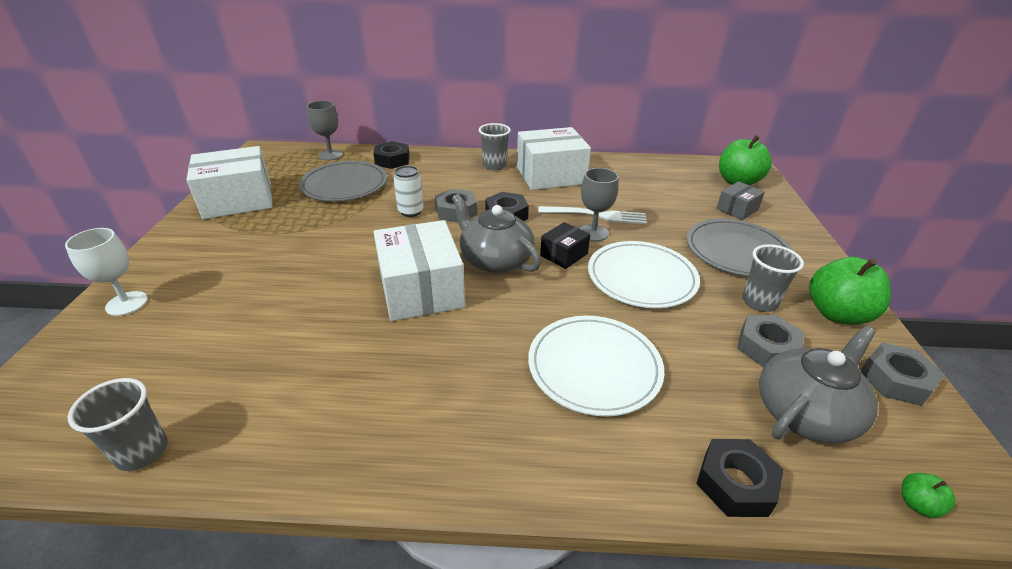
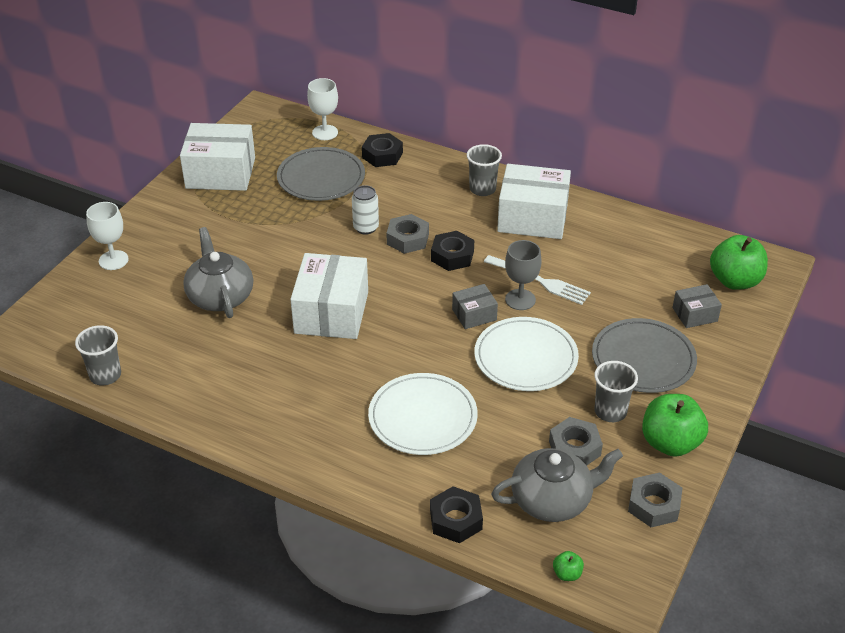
camera: 25 degrees right, 5 degrees up
grey goblet [307,101,343,161] -> white goblet [307,78,338,140]
grey teapot [452,194,541,273] -> grey teapot moved to [183,227,253,318]
black box [540,222,590,269] -> grey box [452,284,498,329]

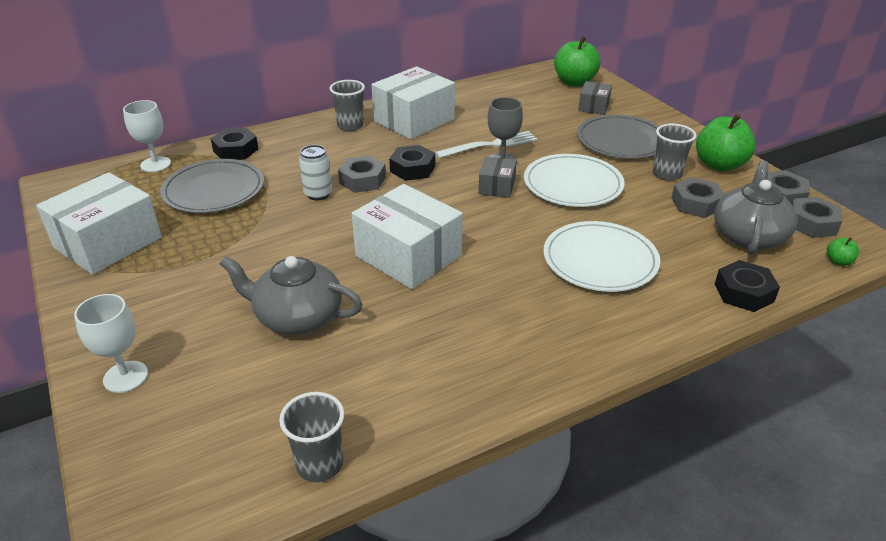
camera: 55 degrees left, 5 degrees down
none -> grey nut [792,197,842,238]

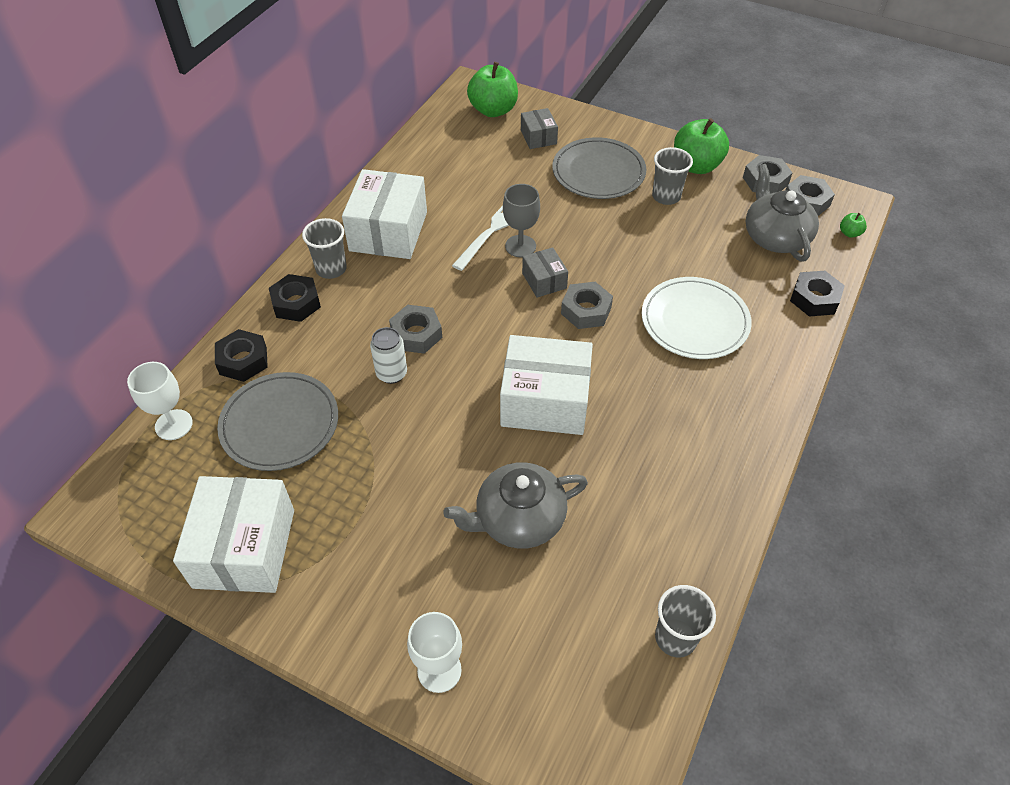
camera: 35 degrees left, 15 degrees up
black nut [389,145,435,181] -> black nut moved to [269,274,321,322]
white plate [524,154,625,207] -> none
grey nut [671,177,725,218] -> grey nut moved to [561,282,613,329]

